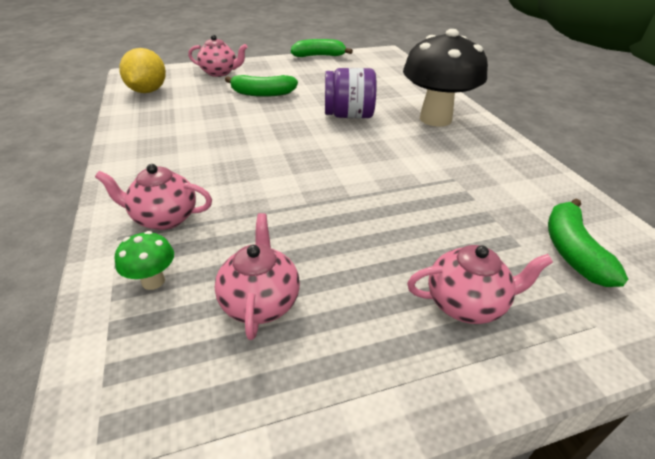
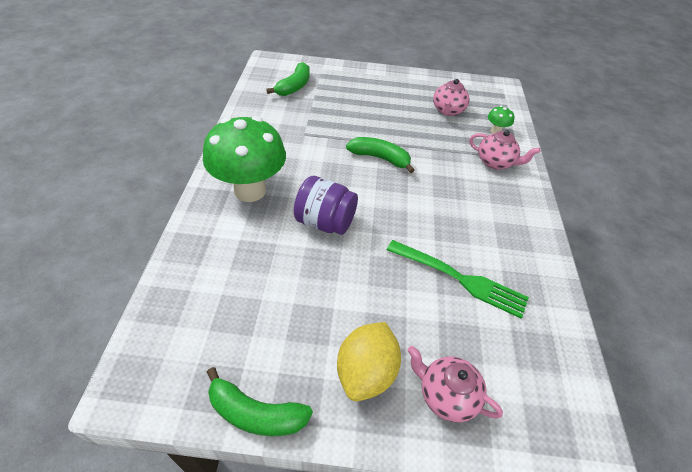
camera: 160 degrees left, 10 degrees up
yellow lemon [120,48,166,93] -> yellow lemon moved to [337,322,401,401]
green banana [225,75,298,97] -> green banana moved to [346,137,415,173]
black mushroom [403,29,488,127] -> green mushroom [203,116,286,202]
pink teapot [407,245,553,324] -> none
none -> green fork [387,240,529,319]

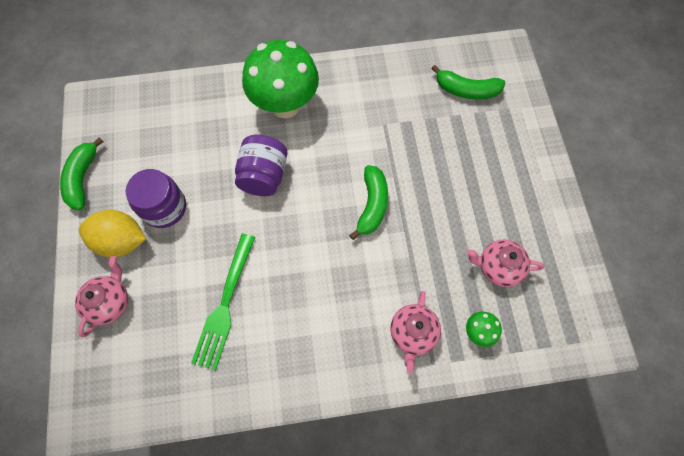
camera: 80 degrees right, 20 degrees up
none -> purple jar [126,169,186,228]

